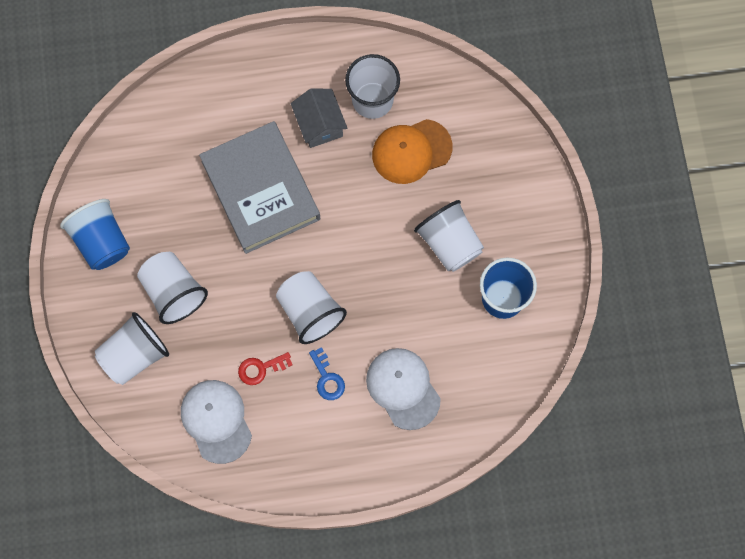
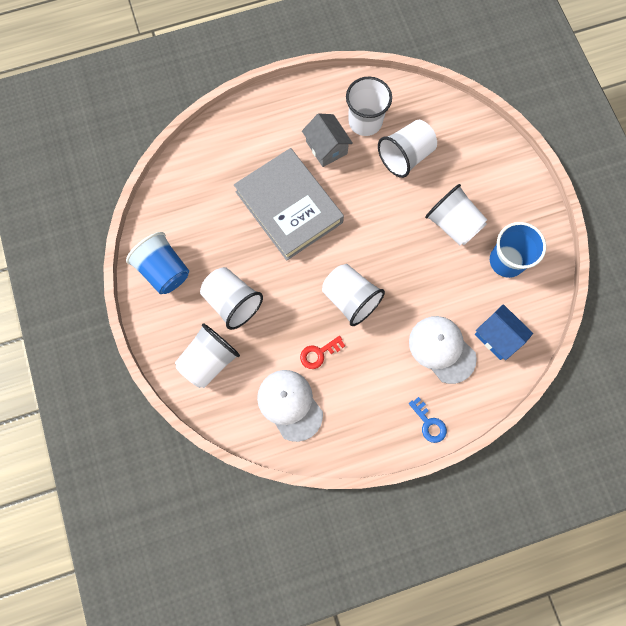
camera: 10 degrees left, 0 degrees up
blue key [309,347,345,400] -> blue key moved to [409,397,447,443]
orange cap [372,119,452,184] -> white cup [378,120,437,178]
none -> blue house [474,304,533,360]

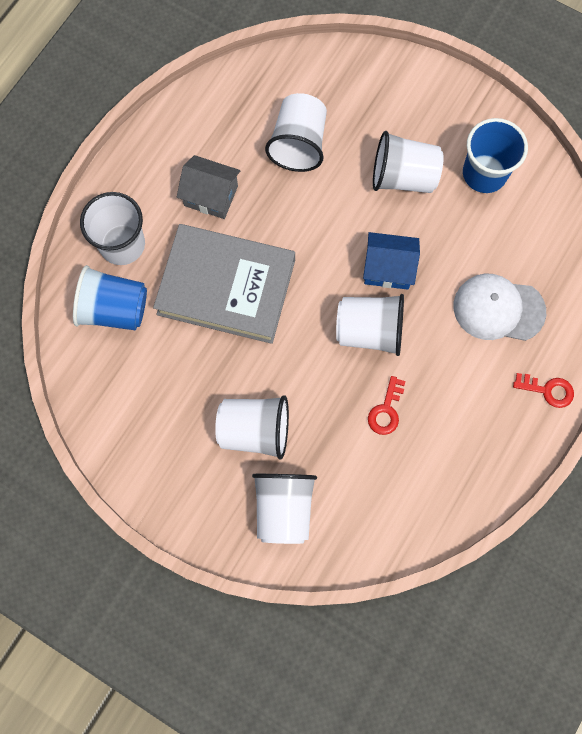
camera: 40 degrees left, 0 degrees up
blue cup [126,232,189,294] -> blue cup moved to [73,265,147,330]
white cap [257,370,323,442] -> none
white cup [346,77,392,136] -> white cup moved to [80,192,145,265]
blue key [409,397,447,443] -> red key [513,373,574,408]
blue house [474,304,533,360] -> blue house moved to [363,232,420,290]

